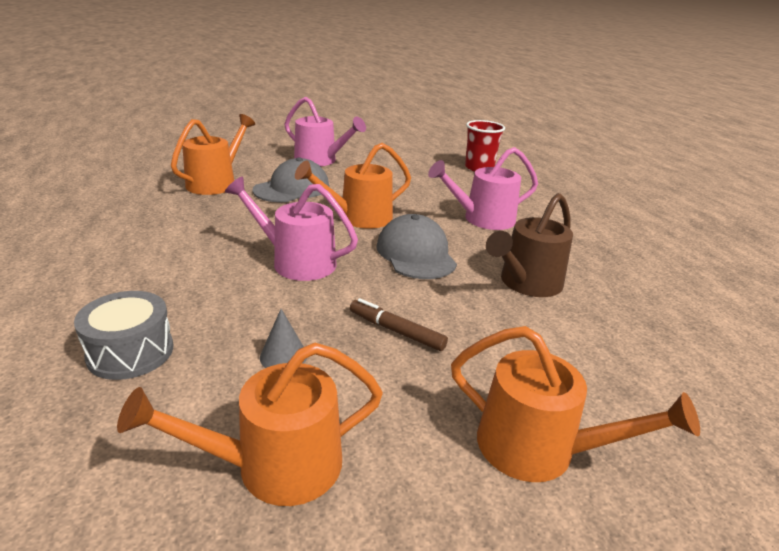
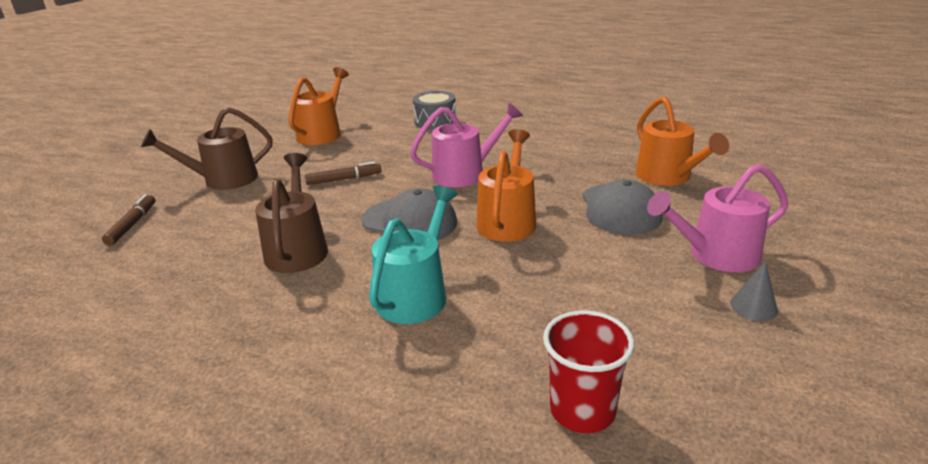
camera: 135 degrees right, 0 degrees up
grey cone [260,309,307,368] -> grey cone moved to [730,261,778,321]
pink watering can [428,147,538,230] -> turquoise watering can [369,185,458,324]
orange watering can [451,326,700,482] -> brown watering can [141,107,272,190]
none -> brown marker [102,194,155,246]

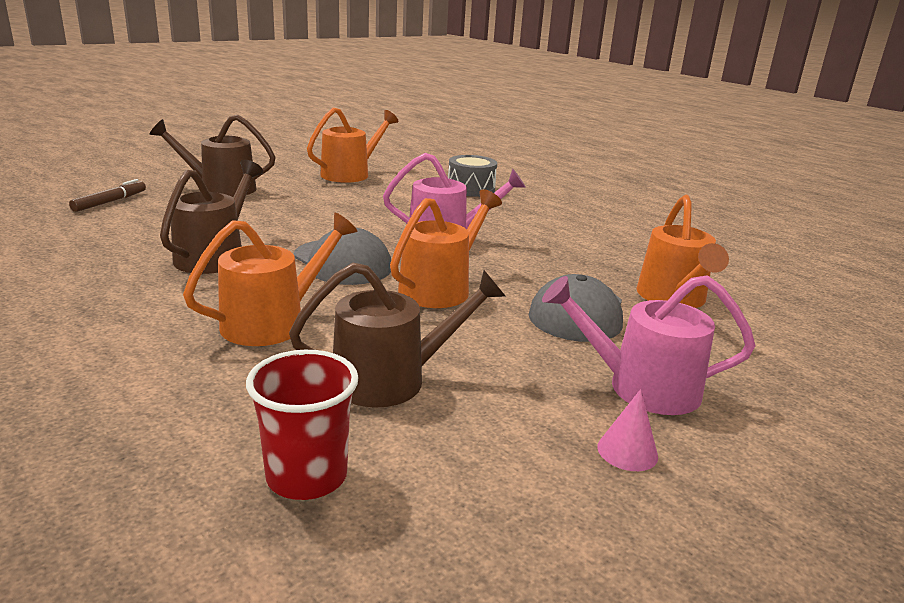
camera: 20 degrees right, 5 degrees down
brown marker [305,162,382,185] -> none
turquoise watering can [369,185,458,324] -> orange watering can [183,213,358,346]
grey cone [730,261,778,321] -> pink cone [597,389,658,471]
none -> brown watering can [289,263,505,408]

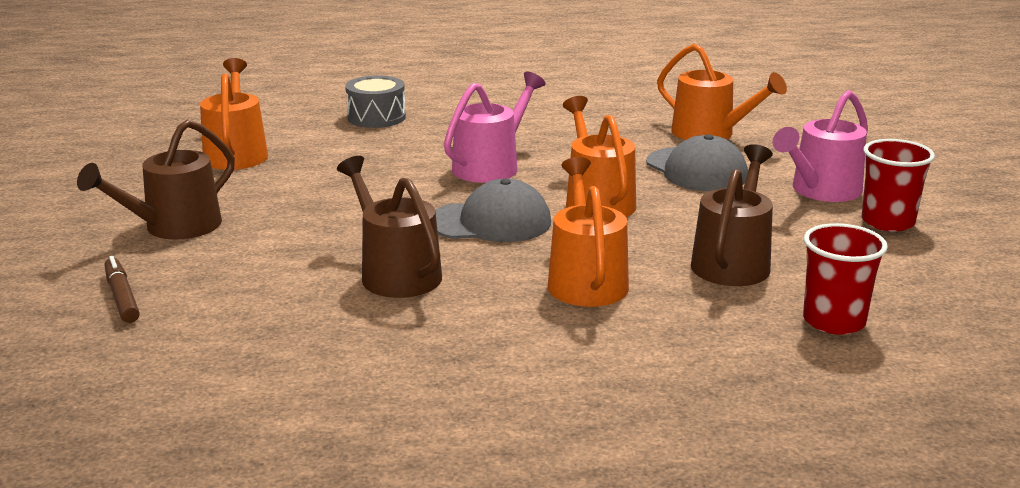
camera: 50 degrees left, 0 degrees up
pink cone [597,389,658,471] -> red cup [862,139,935,232]

